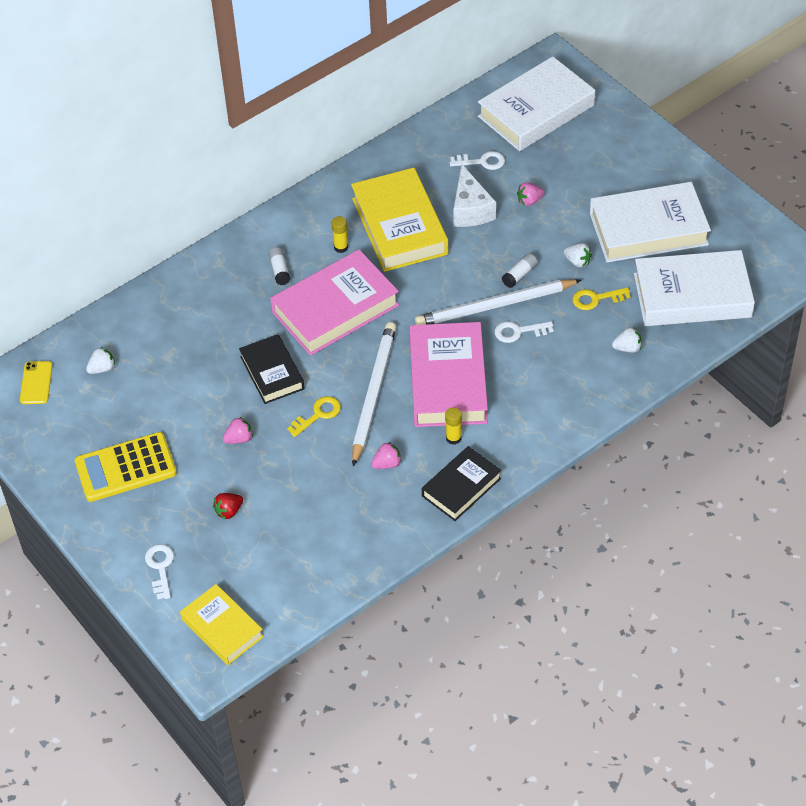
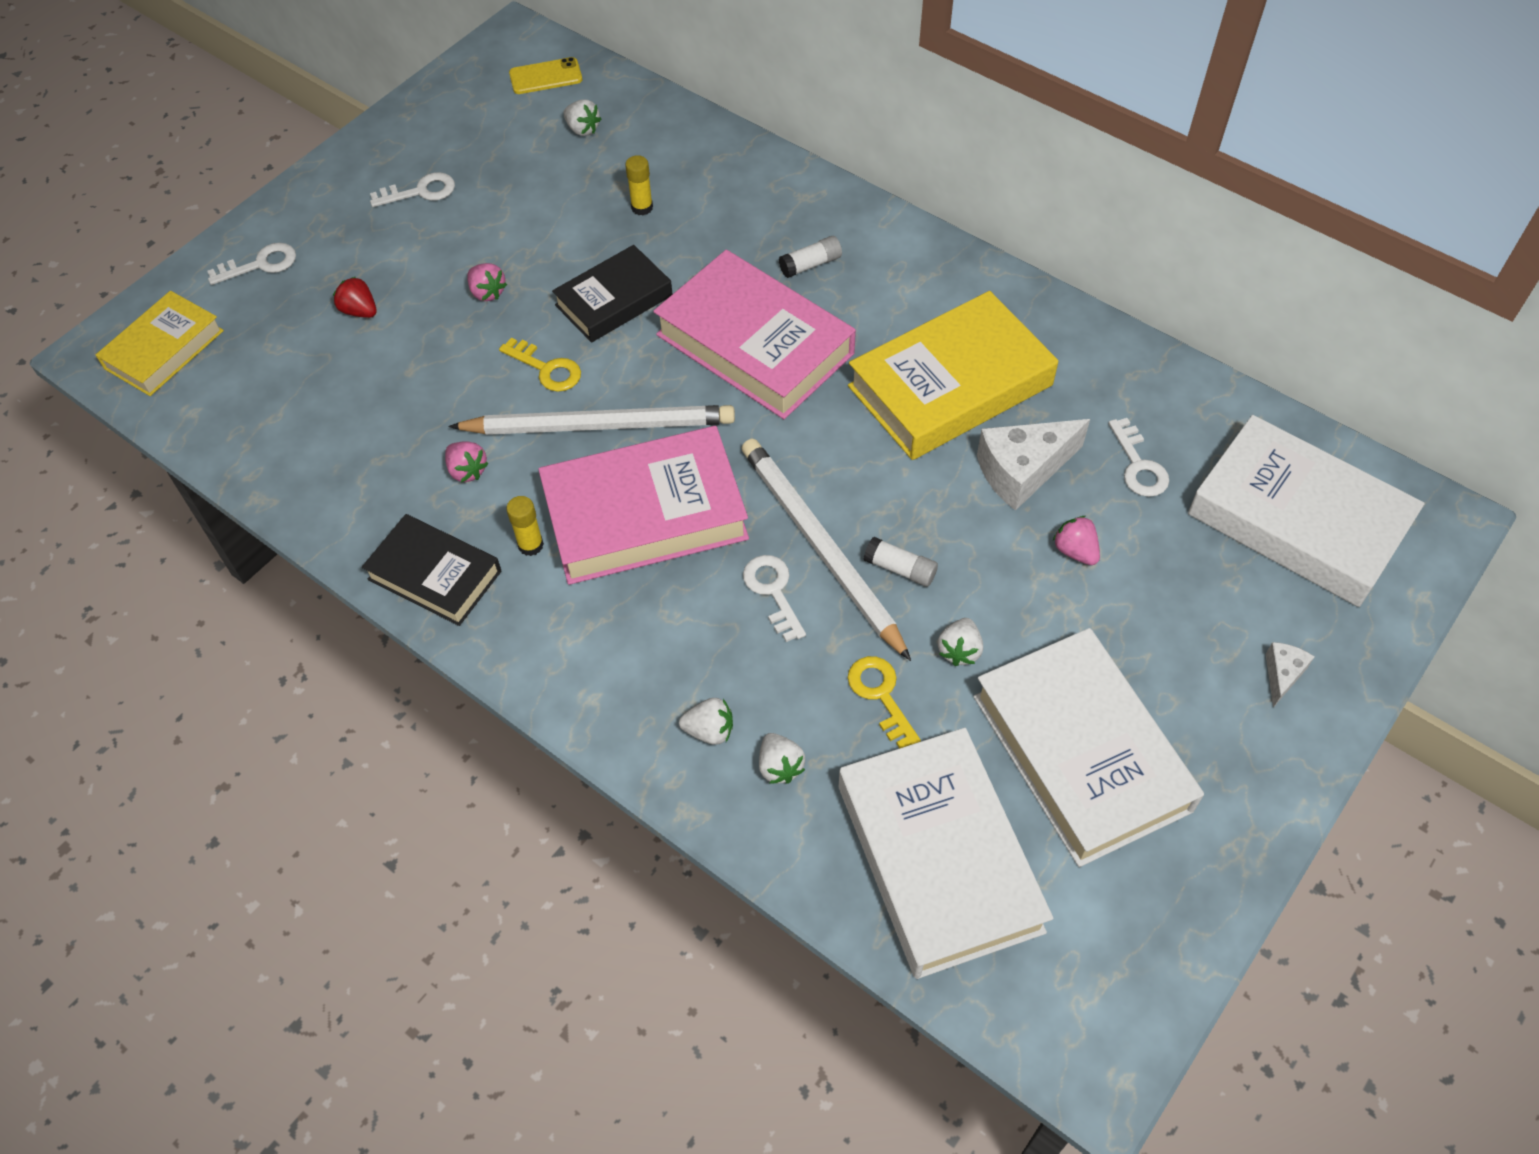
camera: 75 degrees right, 5 degrees up
yellow calculator [75,432,177,502] -> white key [370,172,455,207]
yellow glue stick [331,216,348,253] -> yellow glue stick moved to [625,155,653,215]
none -> white strawberry [679,698,733,745]
none -> white cheese [1266,642,1315,708]

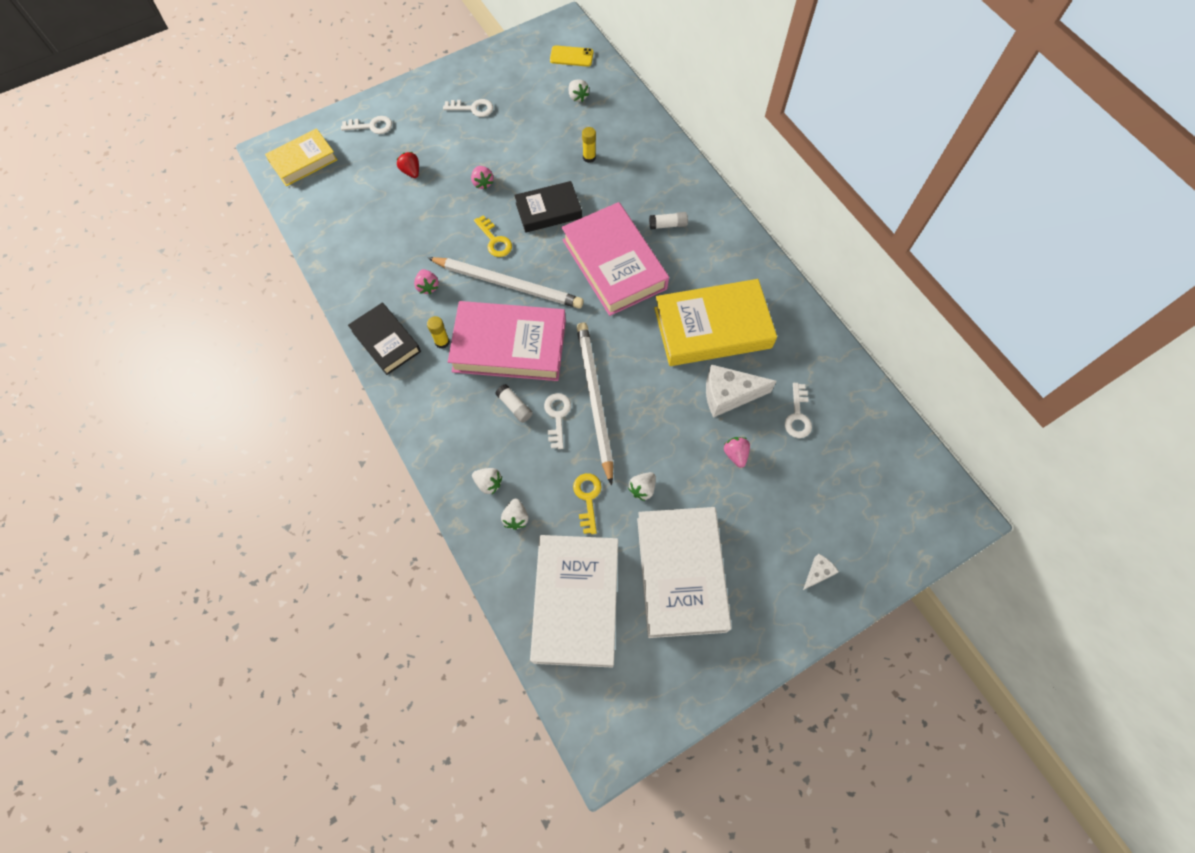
camera: 20 degrees right, 10 degrees up
white glue stick [864,537,938,587] -> white glue stick moved to [496,384,533,423]
white book [1188,415,1425,607] -> none

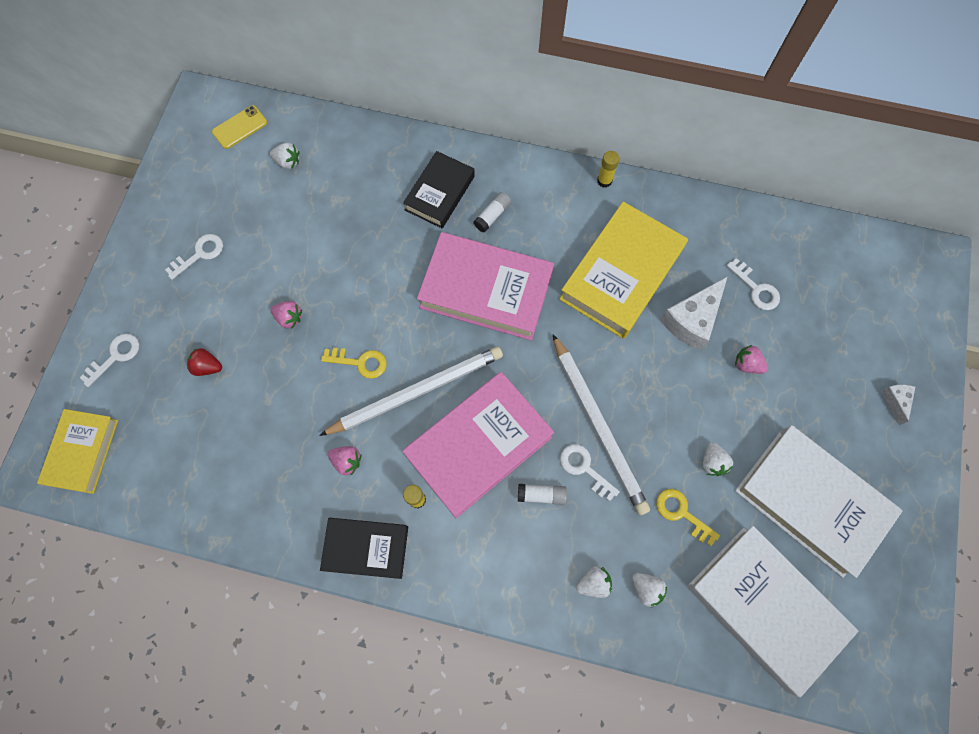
camera: 45 degrees left, 5 degrees up
black book [514,181,582,233] -> black book moved to [403,151,475,228]
white pencil [577,323,613,486] -> white pencil turned 150 degrees counterclockwise [553,334,650,515]
yellow glue stick [582,127,596,163] -> yellow glue stick moved to [597,151,620,188]

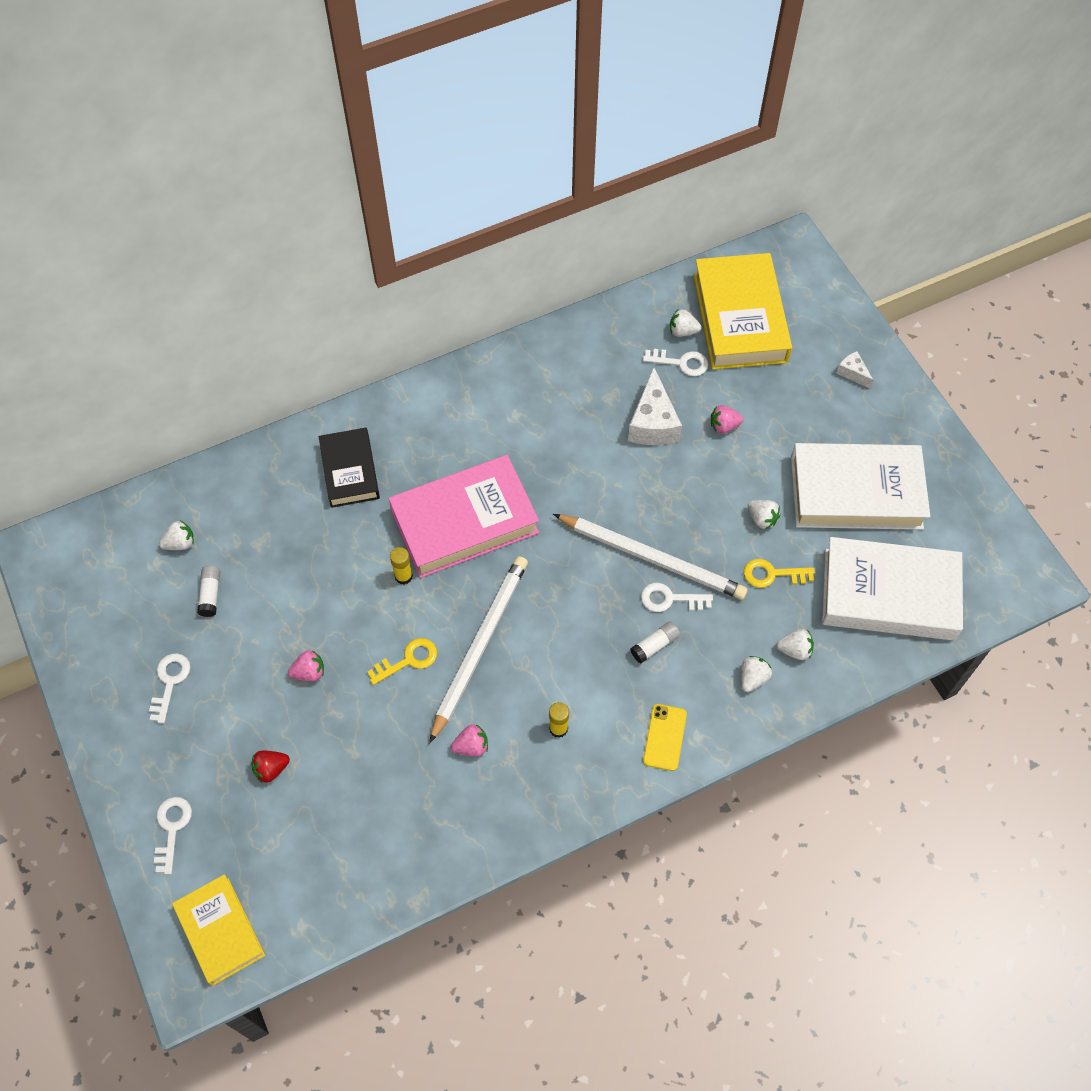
camera: 40 degrees left, 10 degrees down
yellow phone [212,105,267,149] -> yellow phone moved to [643,704,687,771]
black book [320,518,408,579] -> none
pink book [402,372,554,518] -> none
white glue stick [473,192,511,233] -> white glue stick moved to [197,566,220,617]
yellow book [559,202,688,339] -> yellow book moved to [694,253,792,370]
yellow glue stick [597,151,620,188] -> yellow glue stick moved to [390,547,413,584]
none -> white strawberry [670,309,702,337]

